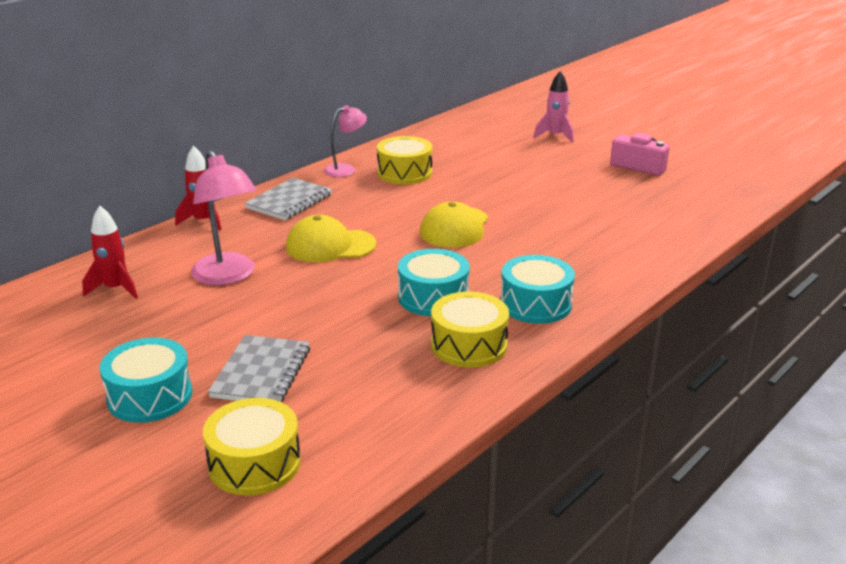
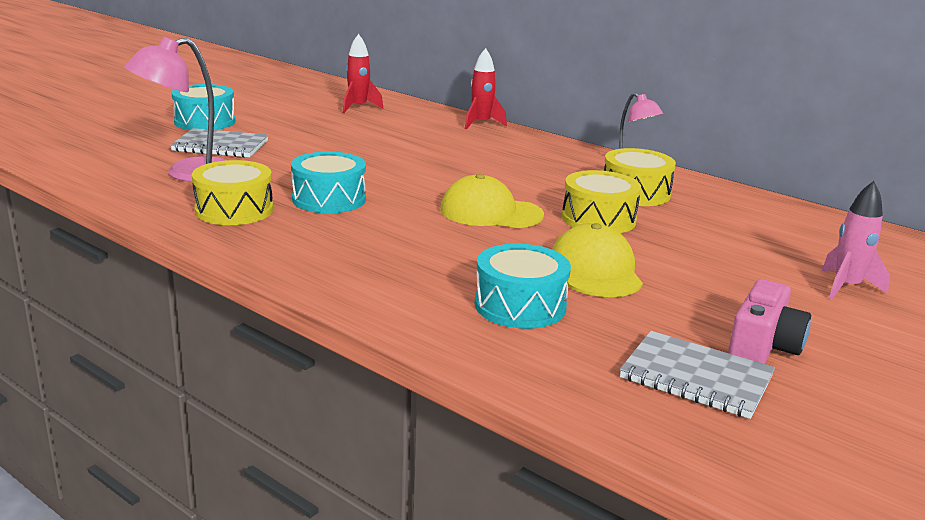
camera: 85 degrees right, 5 degrees down
pink lamp [191,150,256,286] -> pink lamp moved to [124,36,226,182]
yellow drum [203,398,301,496] -> yellow drum moved to [562,170,641,233]
grey notebook [244,178,332,220] -> grey notebook moved to [620,331,775,419]
yellow cap [286,215,377,262] -> yellow cap moved to [552,223,643,297]
turquoise drum [500,255,575,324] -> turquoise drum moved to [474,244,571,329]

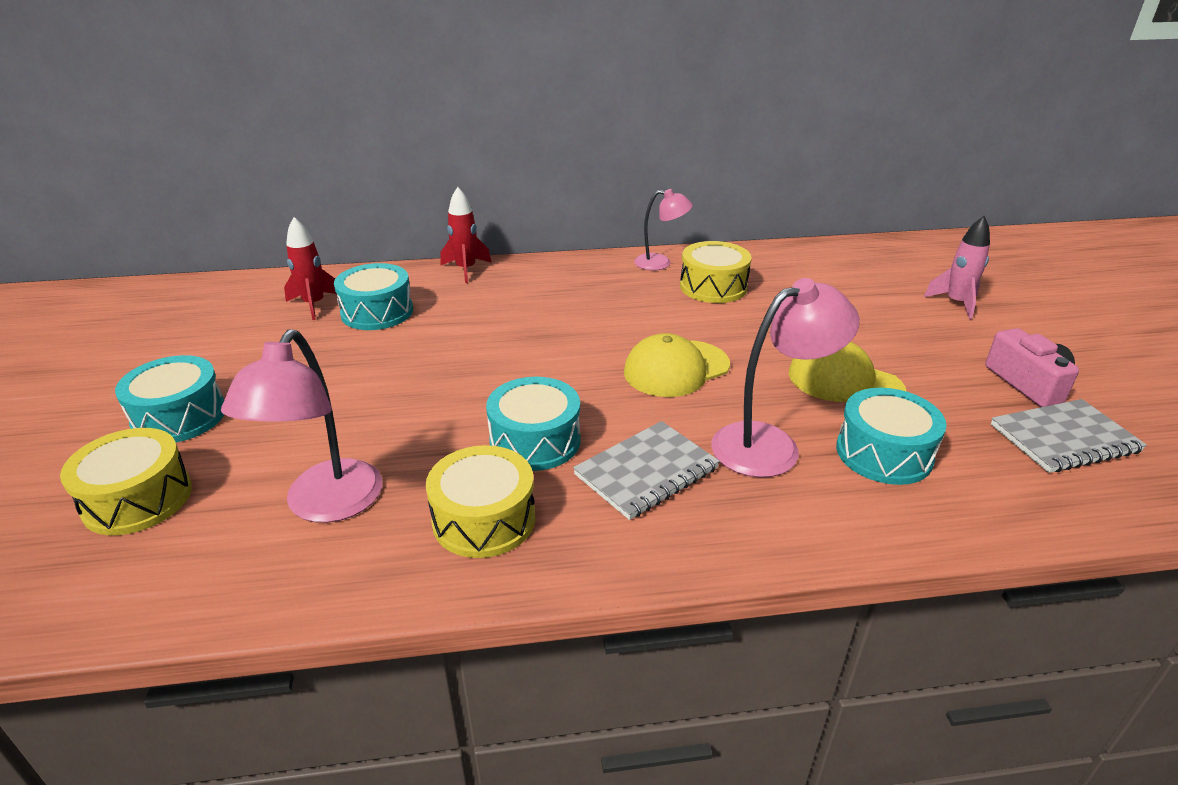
camera: 45 degrees left, 10 degrees up
grey notebook [170,128,269,158] -> grey notebook moved to [573,421,720,520]
yellow drum [562,170,641,233] -> yellow drum moved to [60,428,192,535]
none -> turquoise drum [334,263,413,330]
none -> pink lamp [711,278,860,478]

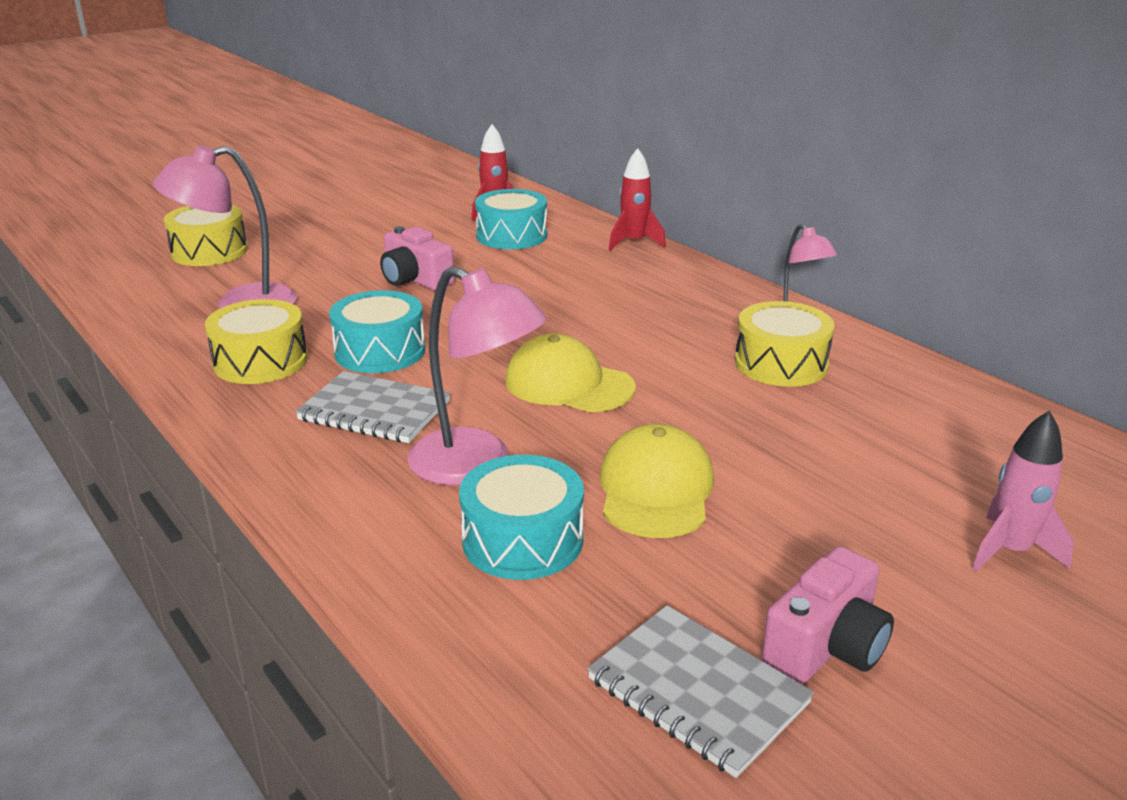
camera: 60 degrees right, 5 degrees down
turquoise drum [115,355,224,442] -> none
none -> pink camera [380,226,454,290]

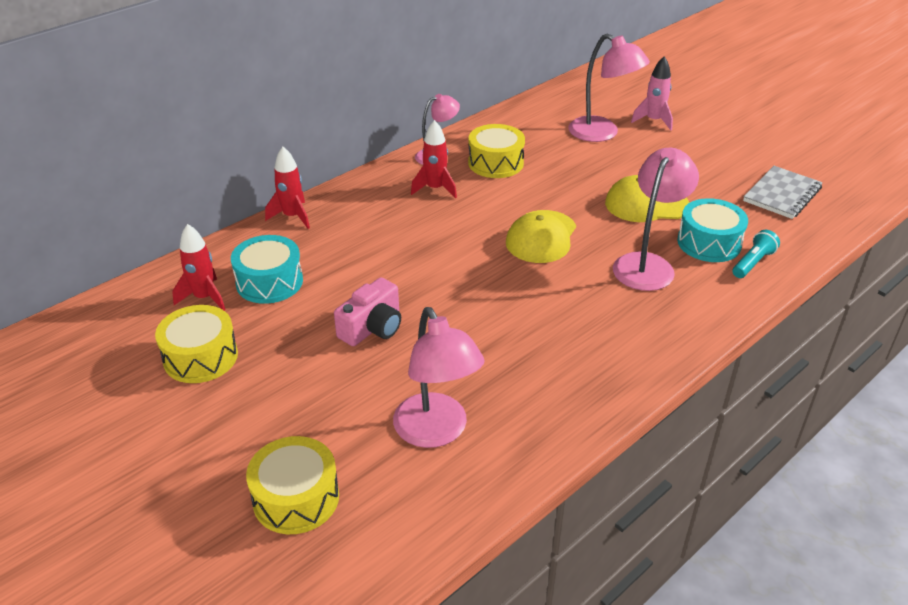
camera: 95 degrees left, 10 degrees up
yellow drum [205,299,308,384] -> yellow drum moved to [155,305,238,383]
grey notebook [295,371,450,443] -> none
turquoise drum [329,290,425,373] -> none
pink camera [762,546,894,684] -> none
none -> red rocket [411,120,457,198]
none -> pink lamp [568,34,650,142]
none -> turquoise flashlight [732,230,780,278]

